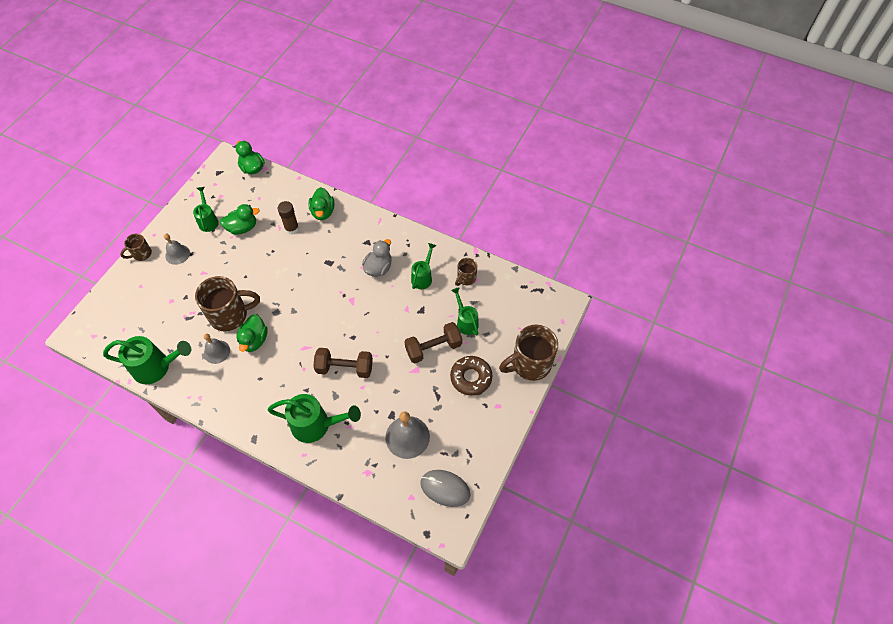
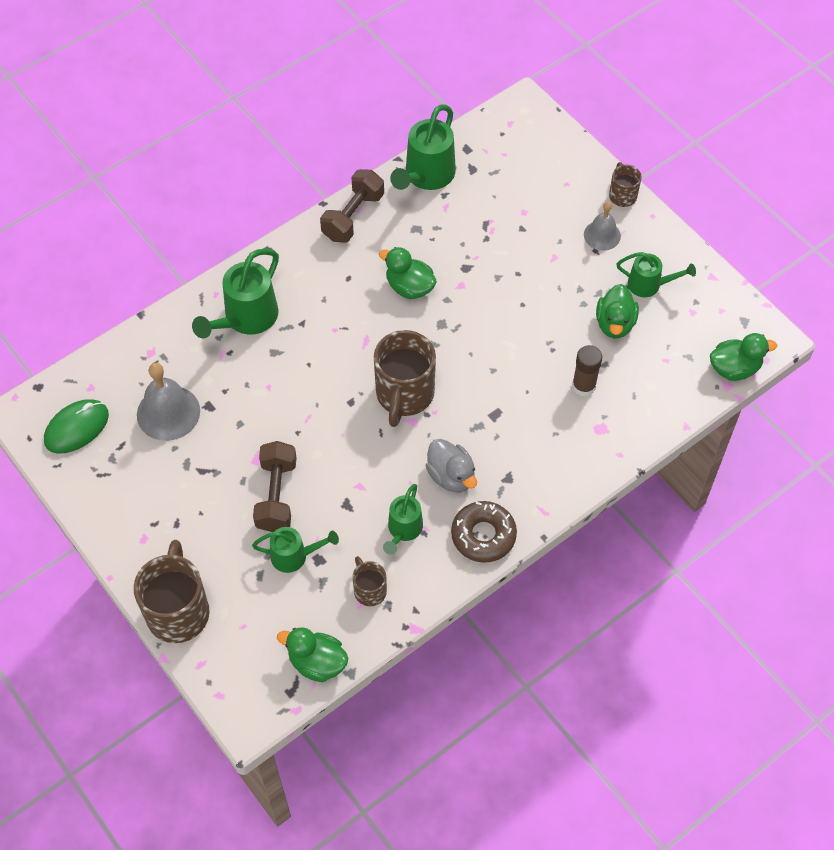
camera: 115 degrees right, 0 degrees up
brown mug [195,276,260,331] -> brown mug moved to [374,330,436,427]
grey bell [204,334,230,364] -> none
green duck [308,187,334,220] -> green duck moved to [277,627,348,682]
brown dumbbell [313,348,373,378] -> brown dumbbell moved to [320,169,384,243]
green watering can [411,243,436,289] -> green watering can turned 60 degrees clockwise [383,484,423,555]
grey mouse [420,470,471,507] -> green mouse [44,399,109,454]
brown donut [450,356,492,396] -> brown donut moved to [451,501,517,563]

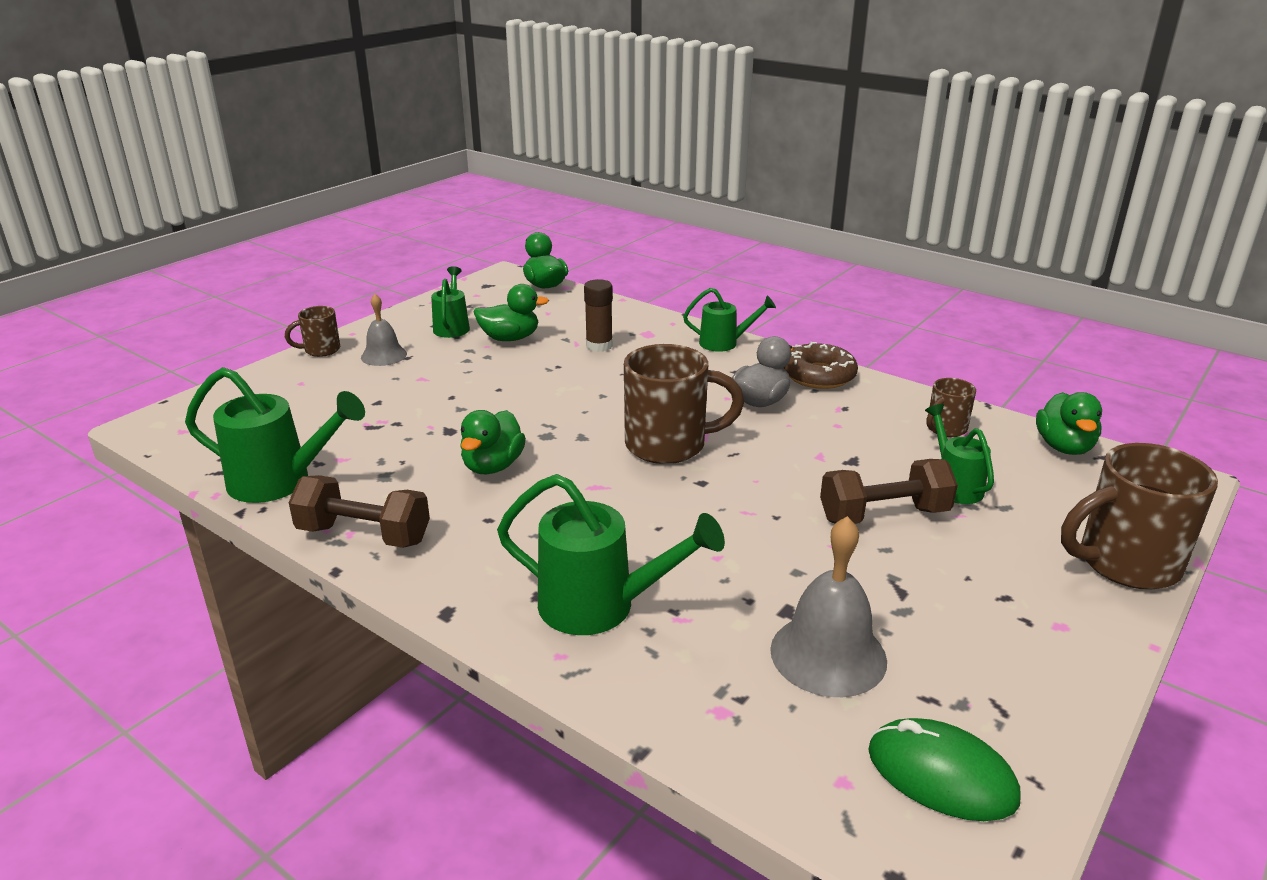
camera: 105 degrees left, 30 degrees down
green watering can [383,484,423,555] -> green watering can moved to [683,288,776,352]

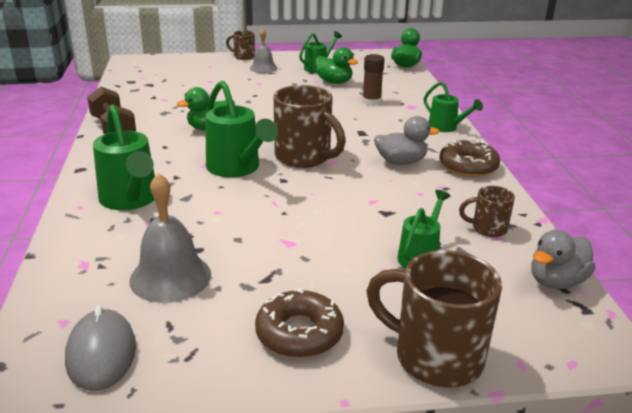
camera: 45 degrees right, 0 degrees up
green watering can [185,367,365,503] -> green watering can moved to [206,81,278,177]
brown dumbbell [820,459,958,524] -> none
green mouse [868,718,1021,821] -> grey mouse [65,305,136,391]
green duck [1036,392,1102,455] -> grey duck [531,230,595,289]
none -> brown donut [255,288,344,358]

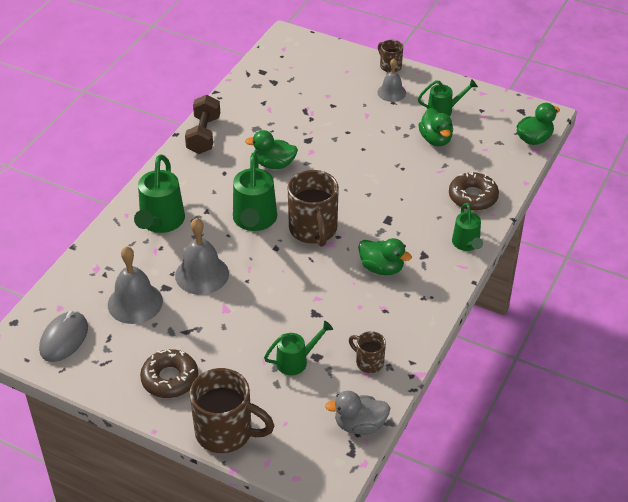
camera: 35 degrees right, 15 degrees up
brown glue stick [362,54,384,106] -> none
brown mug [366,250,502,387] -> brown mug turned 135 degrees clockwise [190,368,274,453]
grey duck [374,116,439,165] -> green duck [358,238,412,275]
brown donut [439,138,500,177] -> brown donut moved to [449,172,499,211]
none -> grey bell [175,218,229,295]

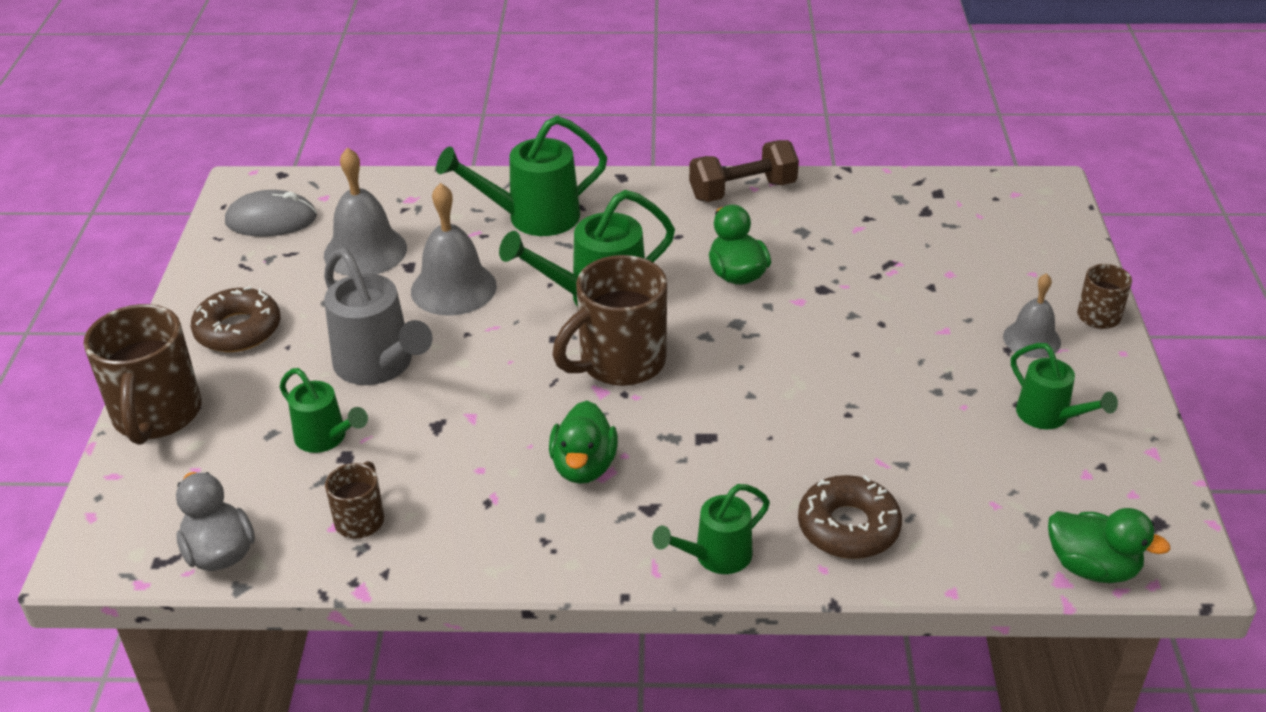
camera: 65 degrees right, 5 degrees down
green duck [418,108,453,146] -> none
none -> grey watering can [324,248,433,385]

